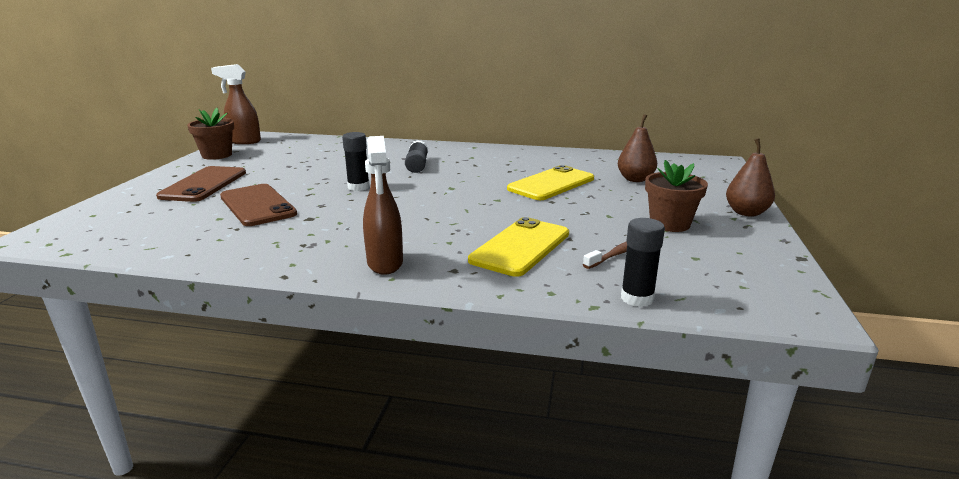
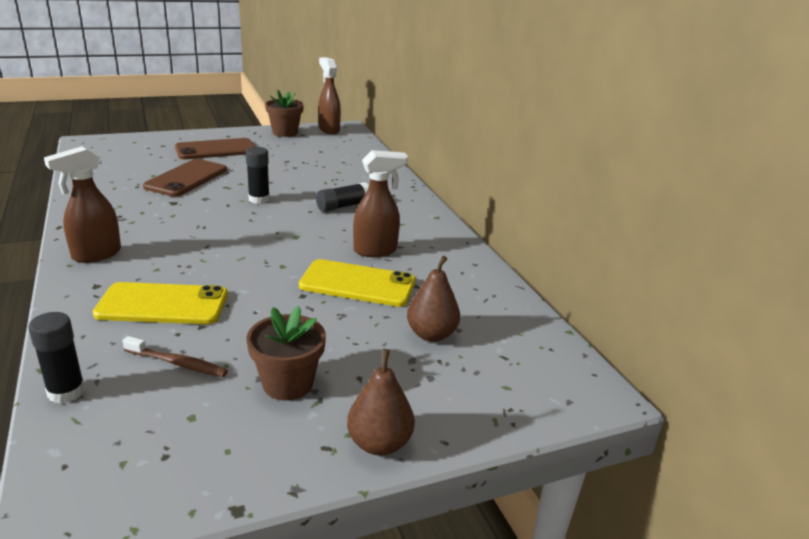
camera: 55 degrees right, 5 degrees up
none -> brown spray bottle [353,150,408,257]

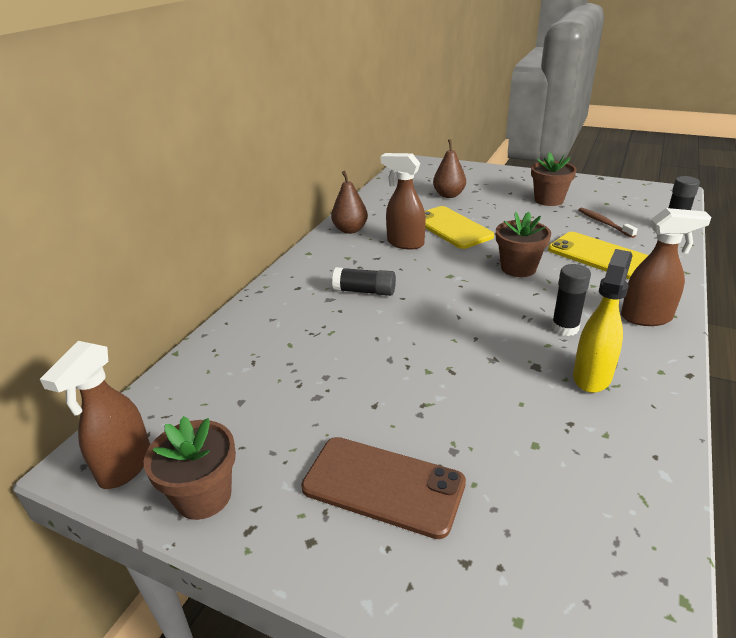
camera: 130 degrees left, 5 degrees up
brown phone [143,159,227,197] -> none
black glue stick [246,147,270,204] -> black glue stick moved to [551,264,591,336]
brown pear [347,349,415,456] -> brown pear moved to [331,171,368,234]
none -> brown flower pot [496,212,551,277]
none -> yellow spray bottle [573,249,633,393]

